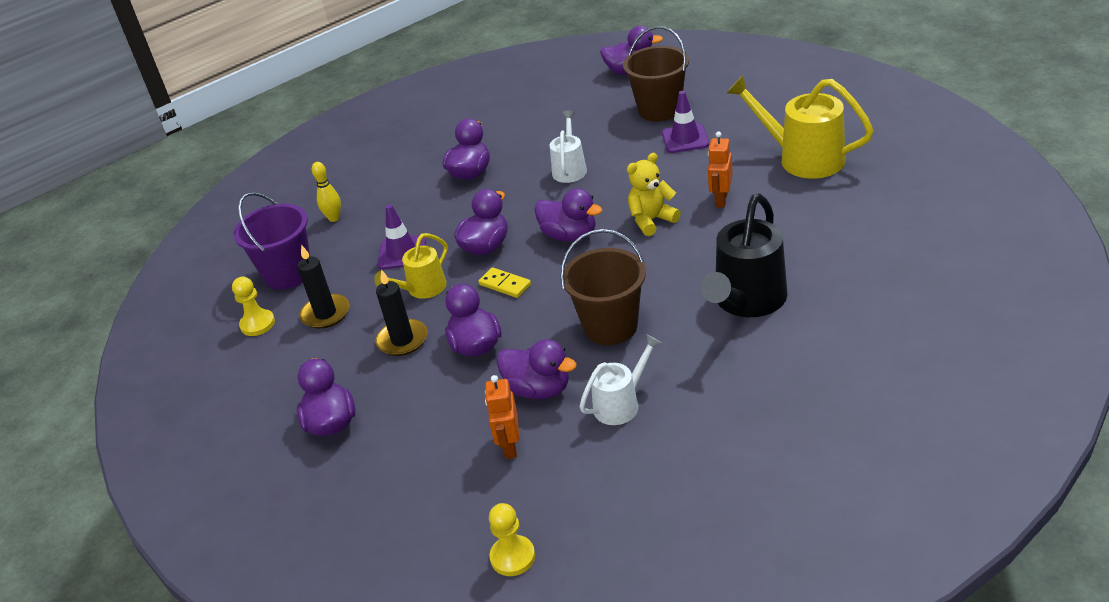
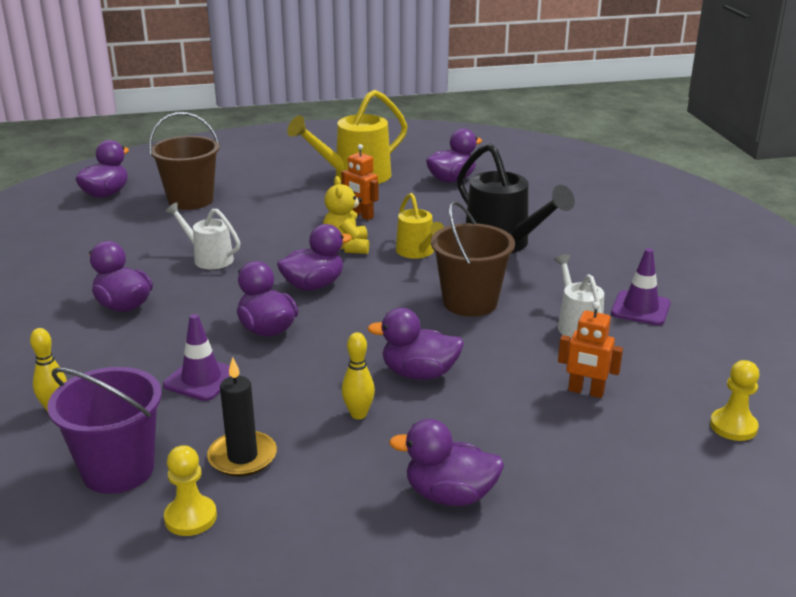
camera: 70 degrees left, 10 degrees down
yellow watering can [374,233,448,299] -> yellow watering can moved to [396,193,444,259]
black candle [376,269,428,356] -> yellow bowling pin [342,332,375,419]
yellow domino [478,267,531,298] -> none
purple duck [496,339,577,399] -> purple duck moved to [426,128,482,183]
purple traffic cone [662,91,709,153] -> purple traffic cone moved to [611,248,671,325]

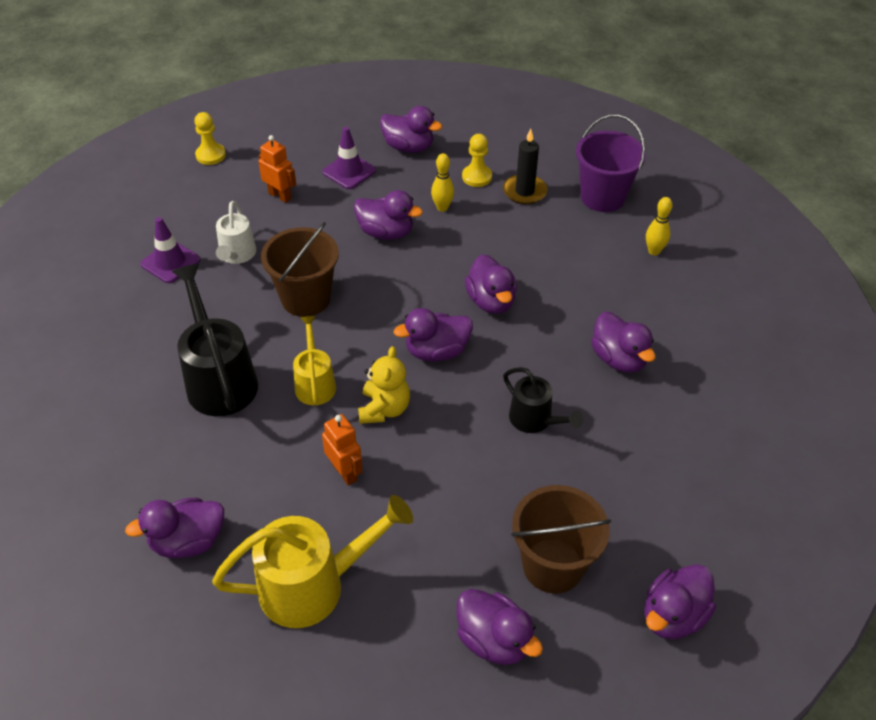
camera: 165 degrees left, 20 degrees up
purple traffic cone [163,314,239,401] -> purple traffic cone moved to [322,127,376,189]
yellow pawn [164,445,217,536] -> yellow pawn moved to [462,134,492,187]
white watering can [165,202,240,269] -> black watering can [503,367,583,433]
none -> purple duck [456,589,543,665]

